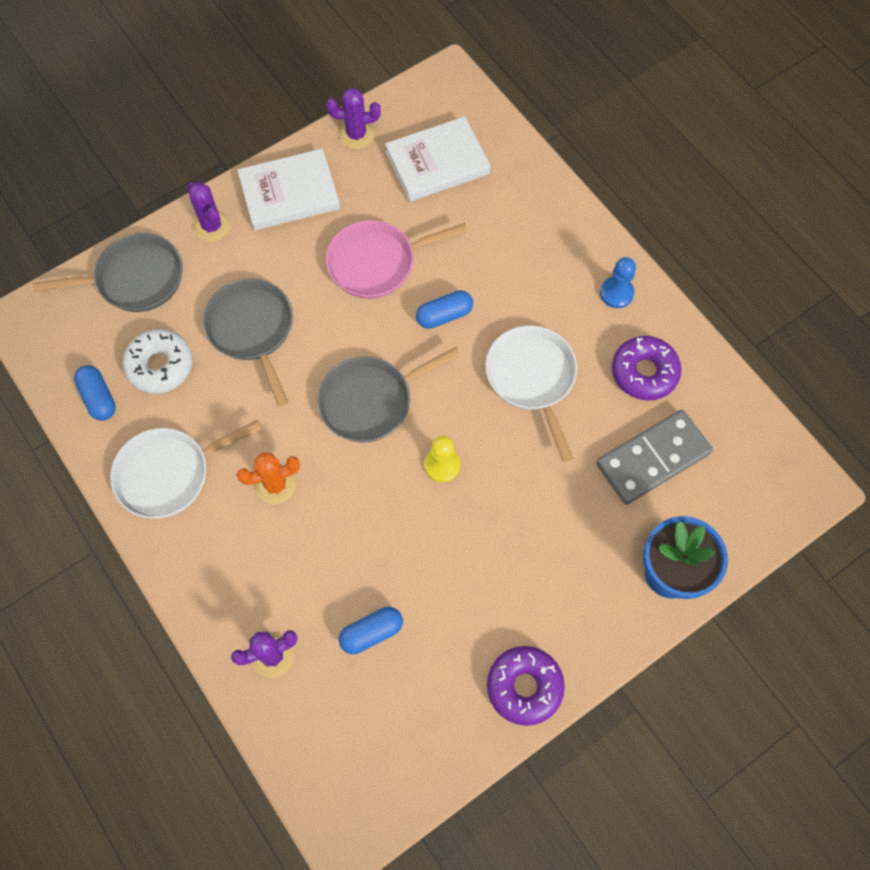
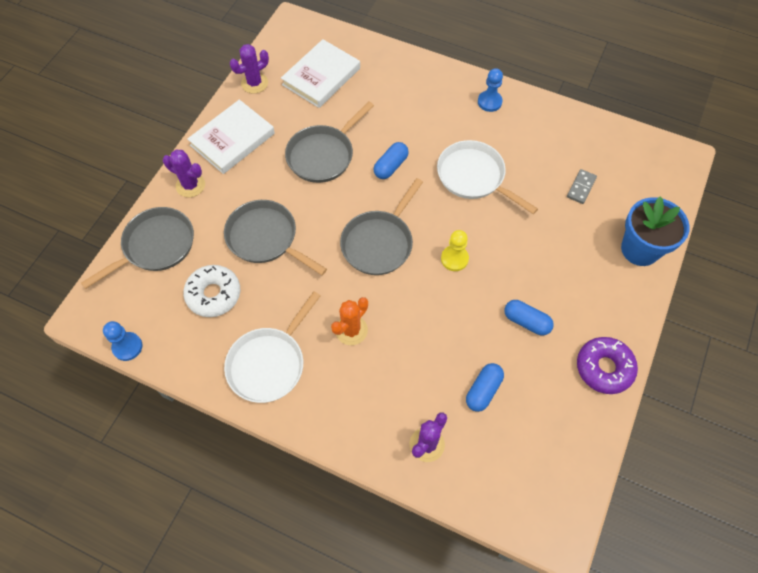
camera: 30 degrees left, 5 degrees down
blue capsule [74,365,116,421] -> blue capsule moved to [504,300,554,336]
pink pan [326,220,468,299] -> grey pan [285,102,374,183]
grey domino [596,410,713,505] -> grey domino [567,169,597,204], size x0.47
purple donut [612,336,682,401] -> none
none -> blue pawn [103,321,143,361]

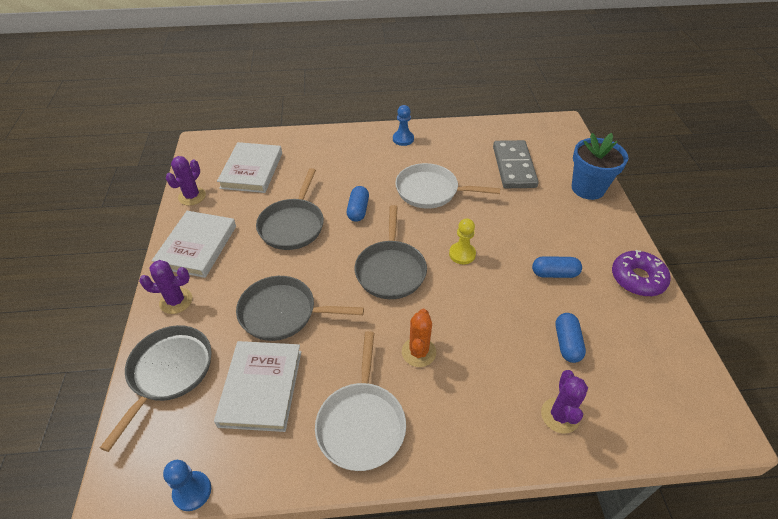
camera: 30 degrees left, 15 degrees down
white donut [183,265,240,317] -> white book [214,341,301,432]
grey domino [567,169,597,204] -> grey domino [493,140,539,188], size x2.12

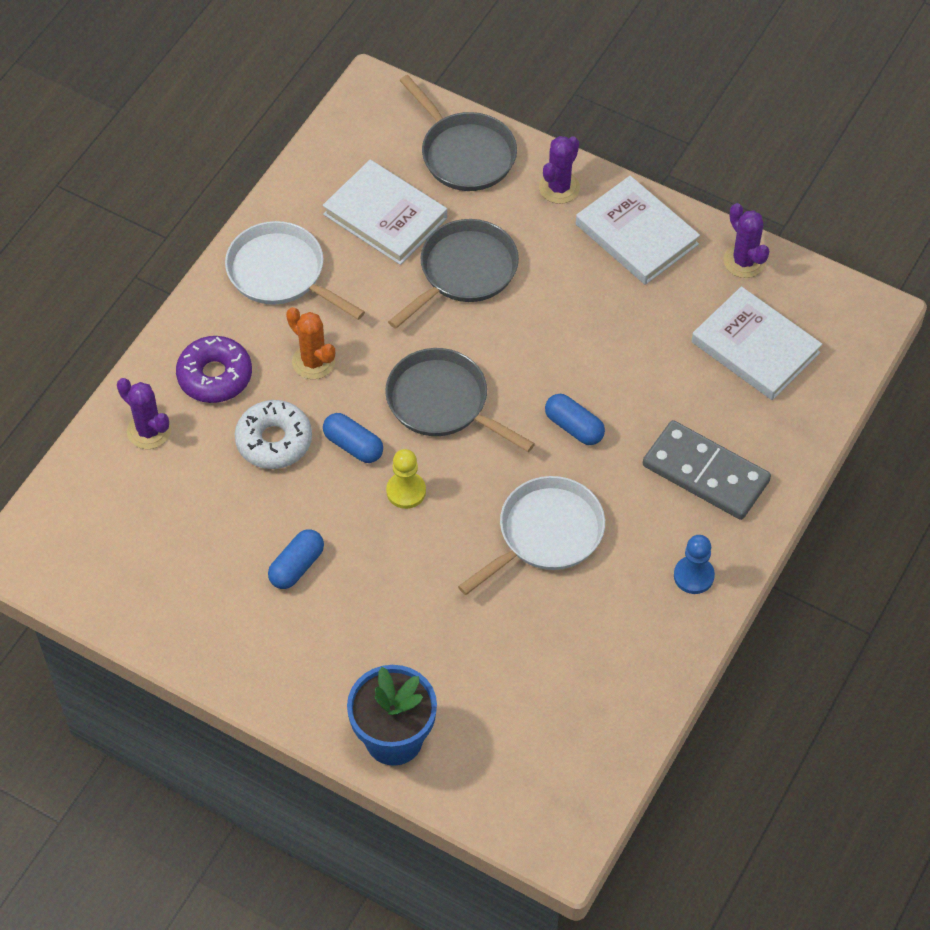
camera: 125 degrees right, 10 degrees up
blue pawn [163,460,211,511] -> none
grey pan [256,168,324,250] -> none
grey domino [493,140,539,188] -> grey domino moved to [643,420,771,520]
blue capsule [555,313,586,363] -> blue capsule moved to [323,413,383,463]
purple donut [612,250,671,296] -> purple donut moved to [176,336,252,403]
none -> white donut [235,400,312,469]

